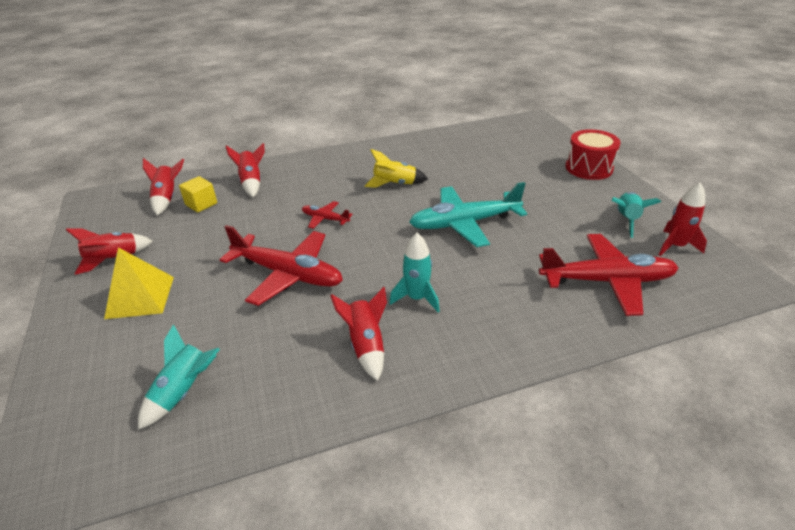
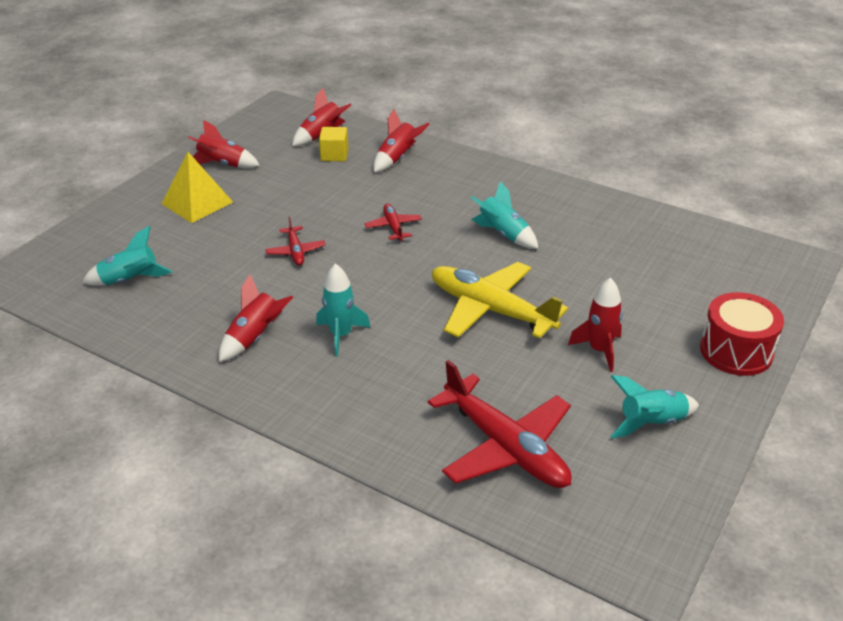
camera: 50 degrees right, 0 degrees up
red plane [220,225,343,306] -> red plane [265,216,325,265], size x0.48
yellow rocket [364,149,428,188] -> turquoise rocket [471,181,539,249]
turquoise plane [409,182,527,247] -> yellow plane [432,262,568,338]
red rocket [659,182,707,256] -> red rocket moved to [568,278,623,372]

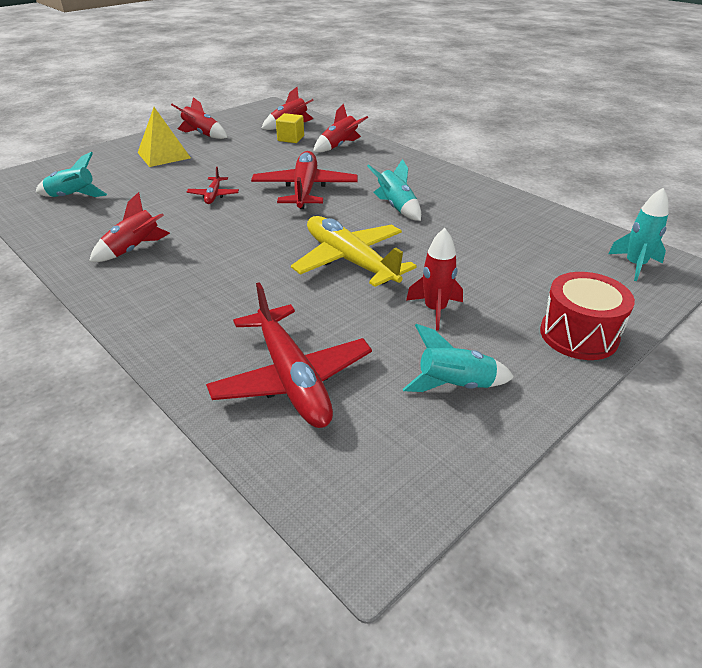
camera: 15 degrees right, 0 degrees up
turquoise rocket [316,263,370,356] -> turquoise rocket moved to [608,188,669,281]
red plane [365,203,422,241] -> red plane [251,151,358,209], size x2.08

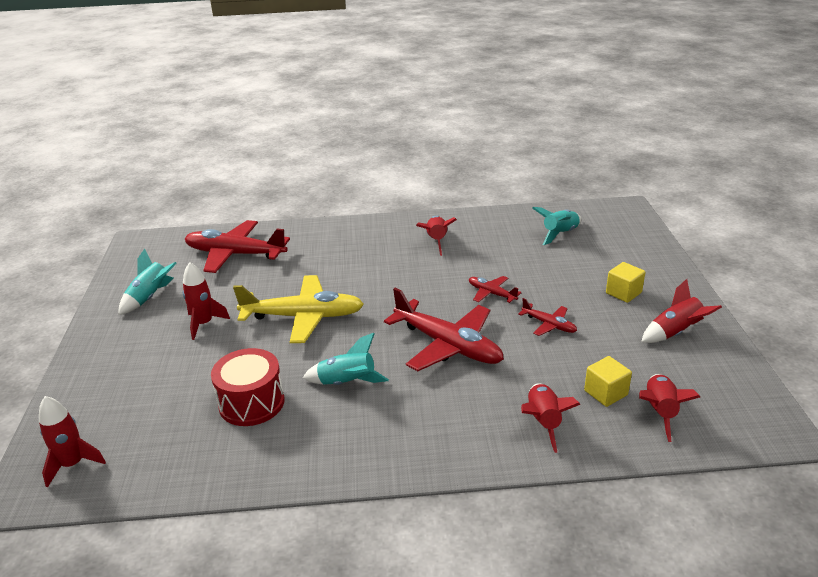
camera: 130 degrees right, 5 degrees down
yellow pyramid [138,107,191,167] -> yellow cube [606,262,645,303]
red drum [540,272,635,360] -> red drum moved to [211,348,285,426]
turquoise rocket [608,188,669,281] -> red rocket [39,396,106,487]
none -> red plane [518,298,577,336]

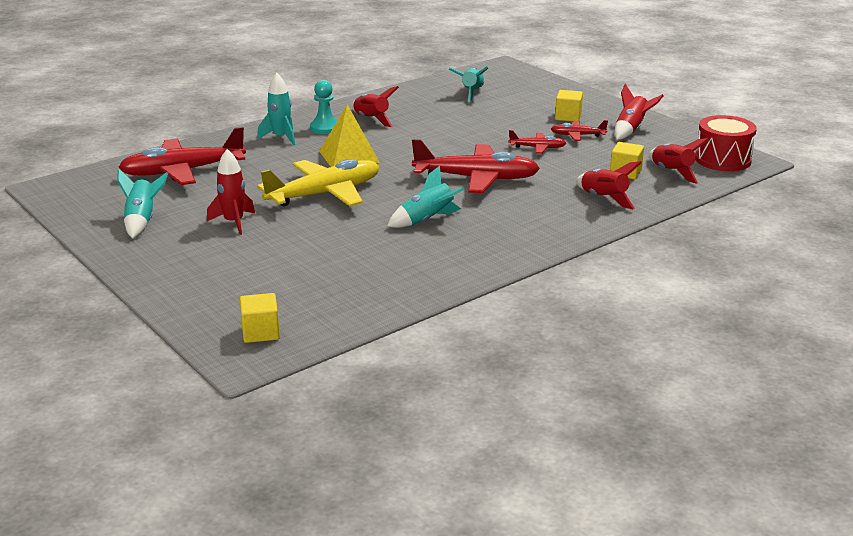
camera: 35 degrees left, 5 degrees down
red rocket [39,396,106,487] -> yellow cube [240,293,280,343]
red drum [211,348,285,426] -> red drum moved to [695,115,757,171]
red plane [469,276,522,303] -> red plane moved to [551,120,608,141]
none -> turquoise rocket [257,73,295,145]
none -> turquoise pawn [310,80,337,134]
none -> yellow pyramid [319,104,380,167]

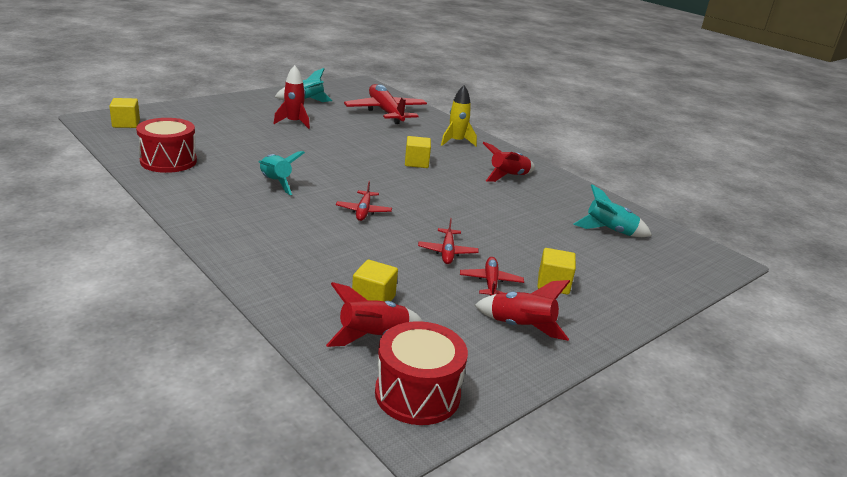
camera: 85 degrees right, 0 degrees up
turquoise rocket [257,73,295,145] -> yellow rocket [441,85,477,146]
yellow plane [257,159,379,206] -> none
turquoise pawn [310,80,337,134] -> none
yellow pyramid [319,104,380,167] -> yellow cube [405,136,431,168]
red plane [412,139,540,193] -> red plane [336,181,392,221], size x0.48
red rocket [576,161,642,209] -> none
none -> red drum [136,118,197,173]

